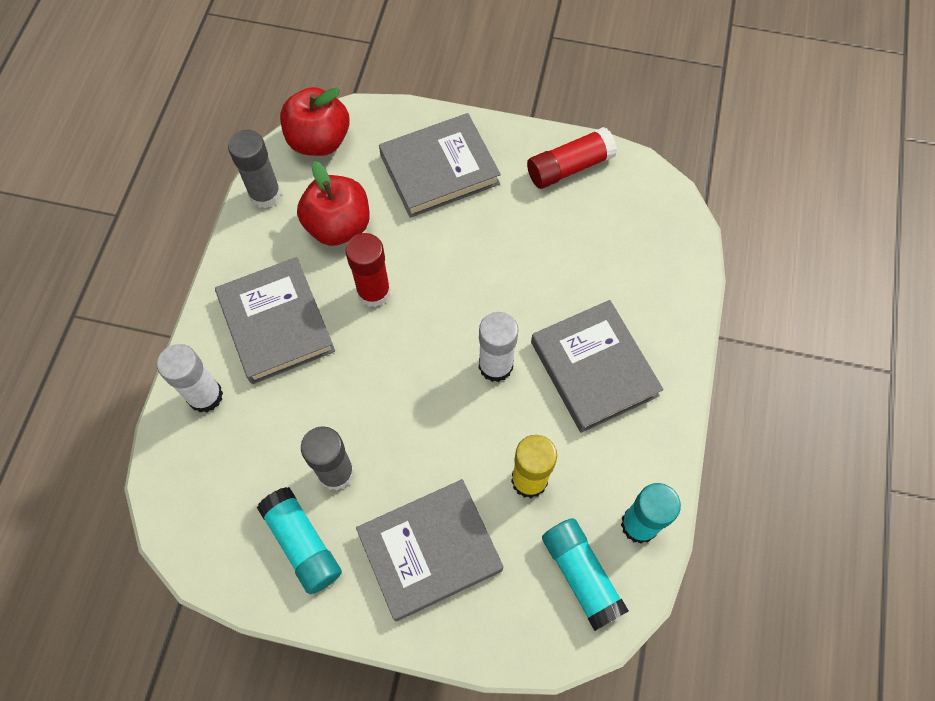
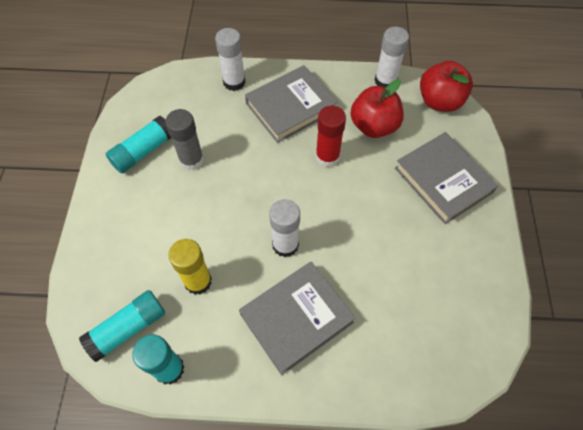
camera: 80 degrees right, 5 degrees down
grey glue stick [228,130,282,208] -> white glue stick [375,27,409,87]
grey book [356,479,504,621] -> none
red glue stick [527,127,617,189] -> none

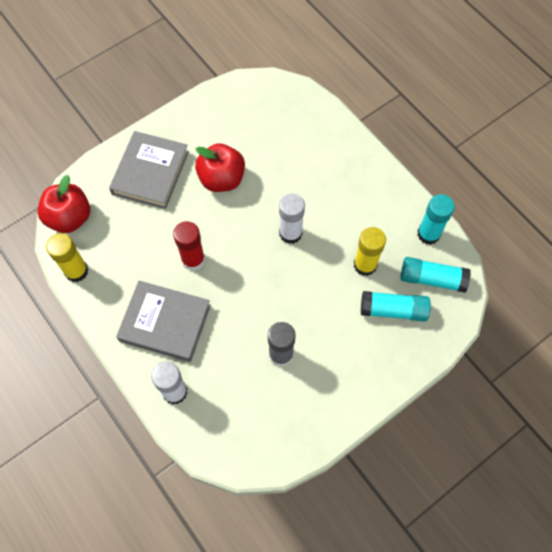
camera: 130 degrees left, 5 degrees up
turquoise glue stick [106,116,171,173] -> turquoise glue stick moved to [361,291,431,322]
grey book [239,262,356,375] -> none
red apple [350,79,404,138] -> red apple moved to [195,143,245,192]
white glue stick [375,27,409,87] -> yellow glue stick [46,233,89,282]

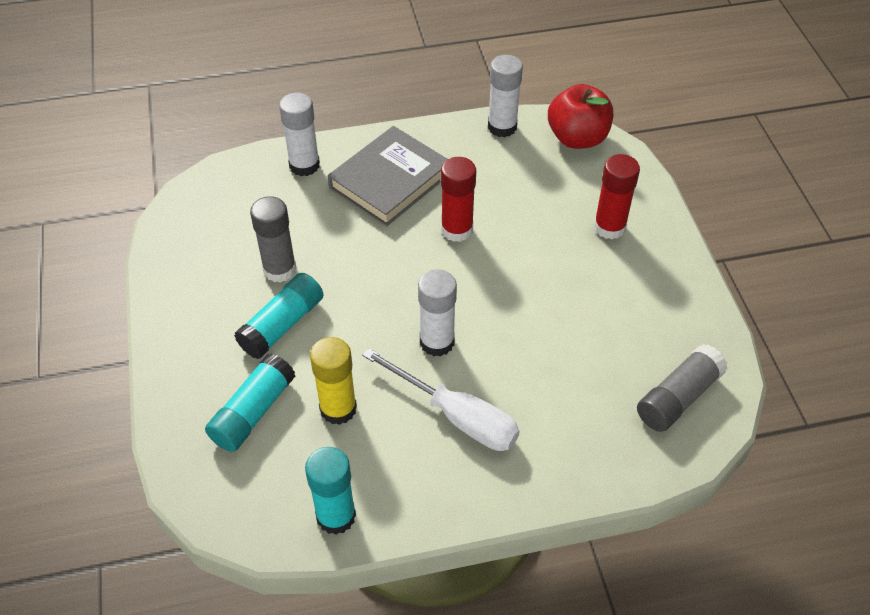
camera: 115 degrees right, 15 degrees down
yellow glue stick [46,233,89,282] -> white glue stick [488,55,523,137]
grey book [109,131,189,209] -> red glue stick [594,154,640,239]
red apple [195,143,245,192] -> none
turquoise glue stick [401,257,471,293] -> turquoise glue stick moved to [234,273,324,359]
none -> white screwdriver [362,348,519,451]
none -> grey glue stick [637,344,728,432]

